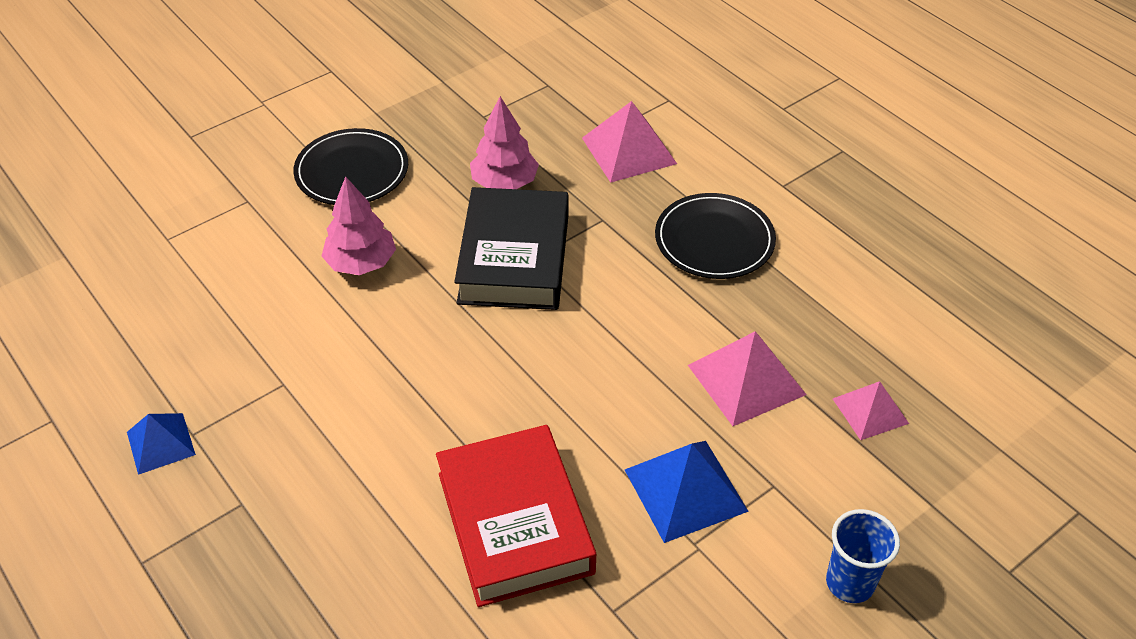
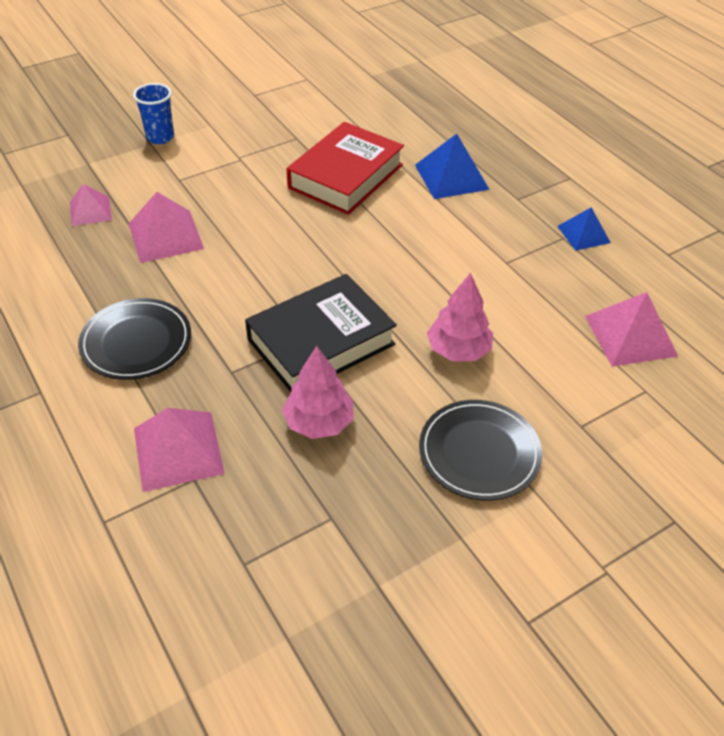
camera: 175 degrees left, 0 degrees up
red book [436,425,596,607] -> red book turned 45 degrees clockwise [287,122,404,215]
black book [454,187,569,310] -> black book turned 45 degrees clockwise [245,274,397,392]
blue pyramid [625,441,749,543] -> blue pyramid moved to [415,134,490,199]
none -> pink pyramid [585,292,678,366]

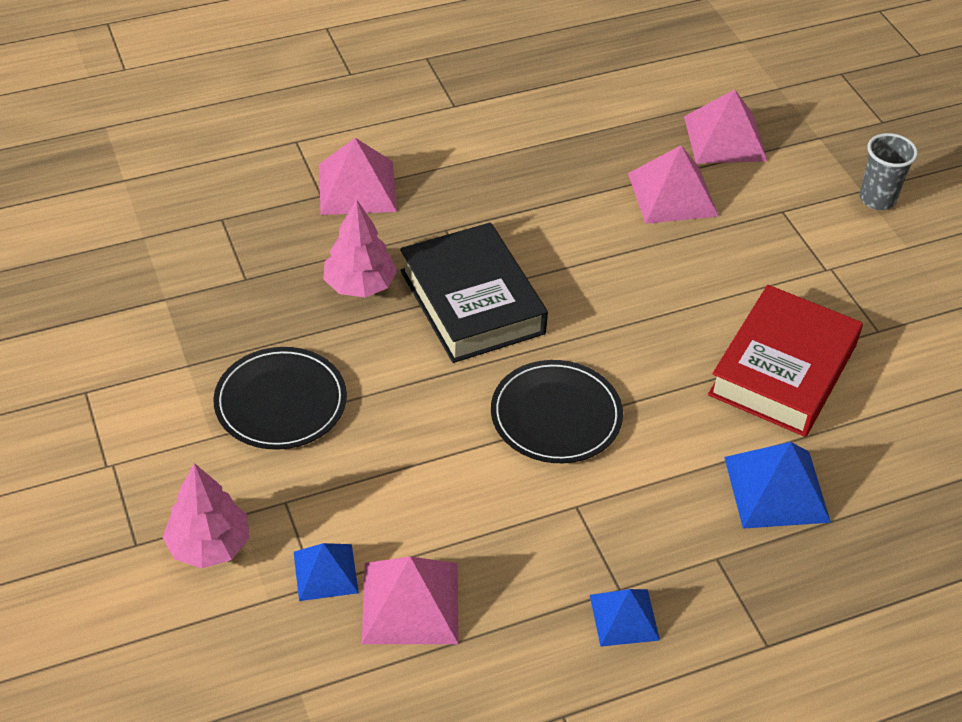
camera: 100 degrees right, 0 degrees up
pink pyramid [70,184,112,226] -> pink pyramid [684,89,768,164], size x1.58
black plate [78,298,191,380] -> black plate moved to [491,360,623,463]
blue cup [133,83,174,144] -> grey cup [860,133,918,210]
red book [287,122,404,215] -> red book turned 75 degrees clockwise [708,285,863,437]
pink tree [427,273,493,361] -> pink tree moved to [163,463,250,568]
none -> blue pyramid [294,543,359,601]

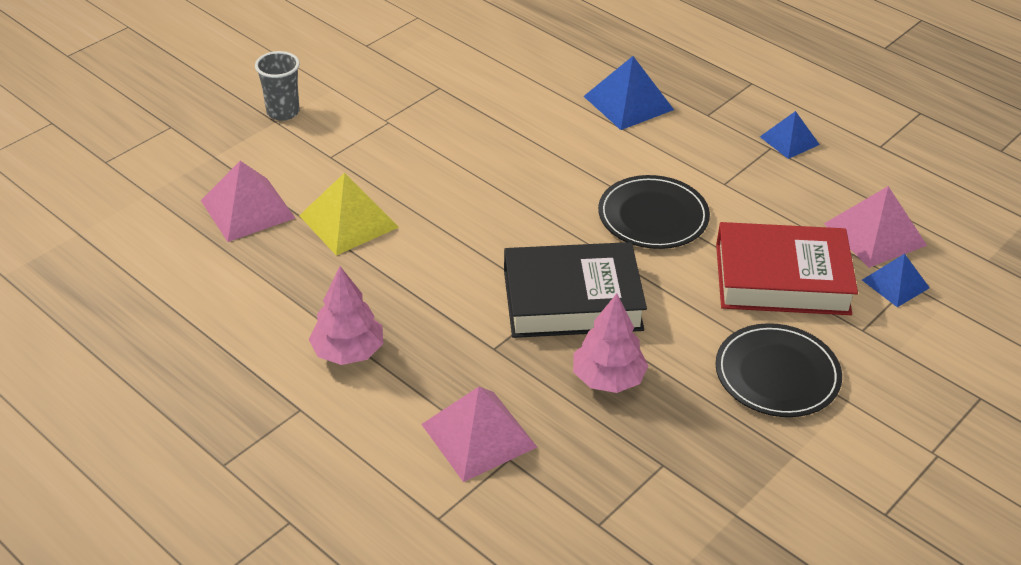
camera: 115 degrees left, 5 degrees down
pink tree [163,463,250,568] -> pink tree moved to [309,266,383,365]
black book [400,223,548,363] -> black book turned 45 degrees clockwise [504,242,647,338]
pink pyramid [628,145,718,224] -> yellow pyramid [299,173,399,256]
red book [708,285,863,437] -> red book moved to [716,222,858,315]

